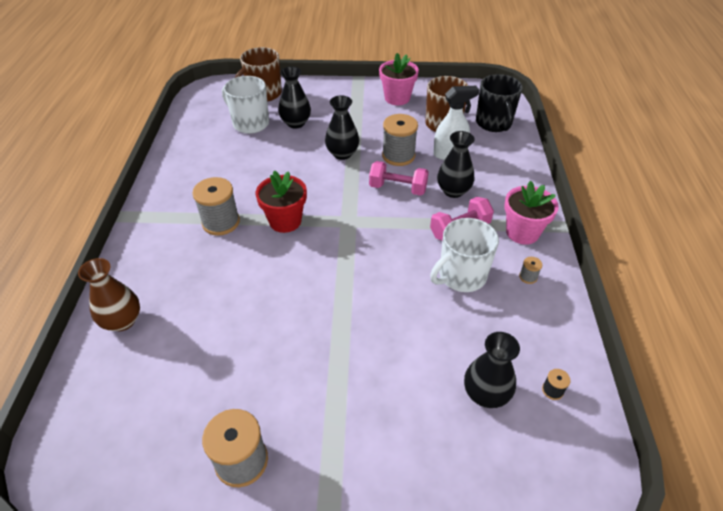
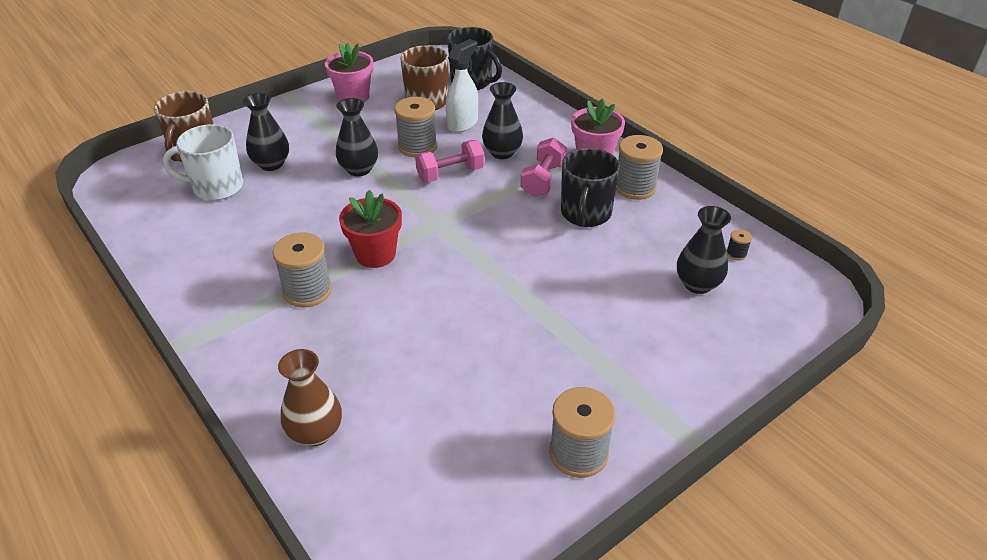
camera: 40 degrees left, 5 degrees down
white mug [430,218,499,292] -> black mug [561,148,620,227]
grey spool [519,257,542,284] -> grey spool [616,135,663,200], size x2.26

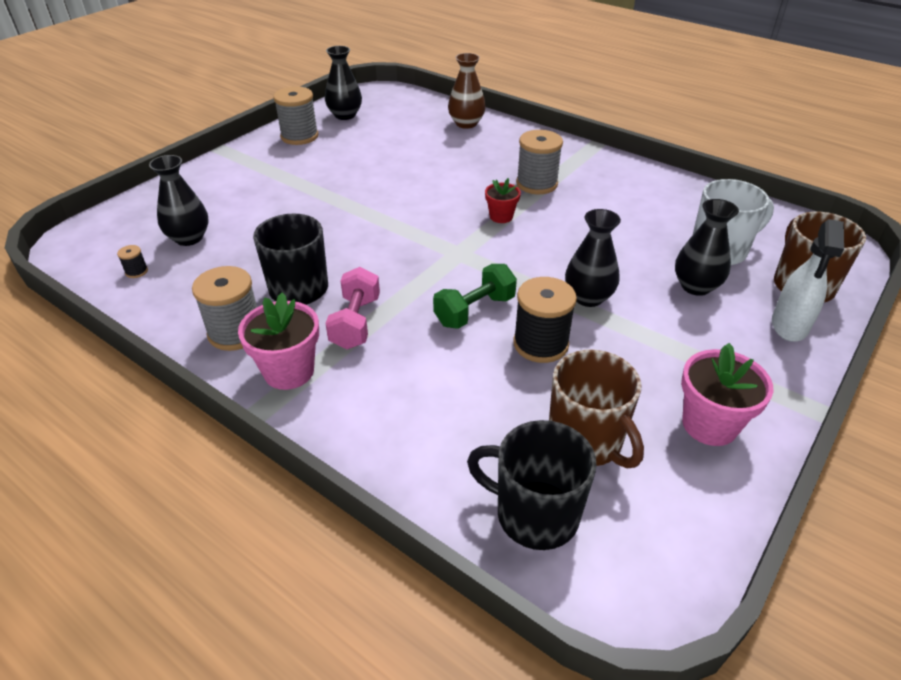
camera: 165 degrees right, 0 degrees up
red flower pot [339,190,402,268] -> red flower pot [485,178,521,223], size x0.61
grey spool [394,97,437,157] -> black spool [513,277,577,363]
pink dumbbell [415,140,485,182] -> green dumbbell [433,264,517,329]
white spray bottle [446,39,478,133] -> white spray bottle moved to [772,219,844,342]
black vase [482,82,523,159] -> black vase moved to [325,46,362,120]

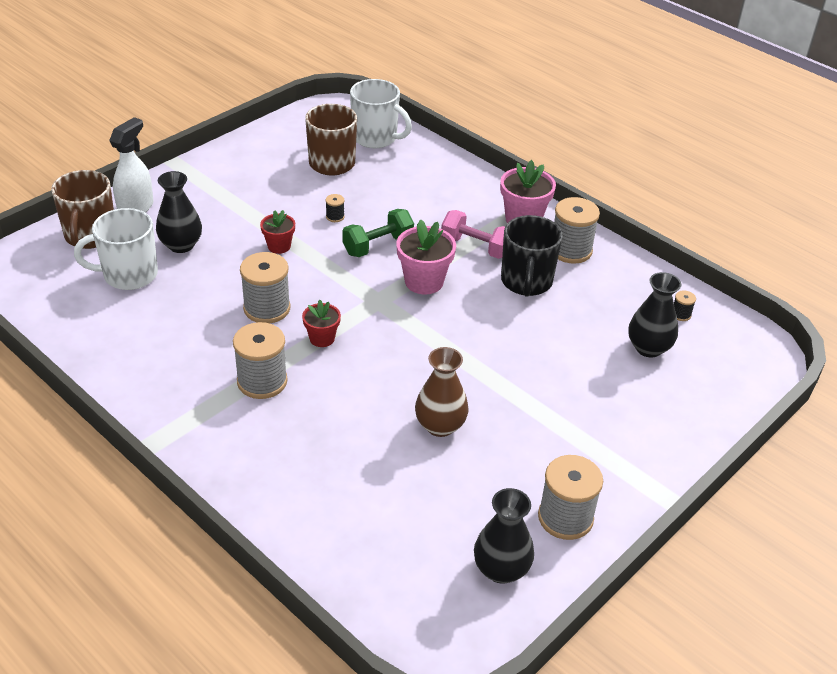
camera: 175 degrees left, 0 degrees up
pink dumbbell [325,267,380,349] -> pink dumbbell turned 75 degrees counterclockwise [441,210,505,259]
brown vase [448,53,486,129] -> brown vase moved to [415,347,469,437]
black mug [467,420,597,550] -> white mug [350,79,412,148]
black spool [513,277,577,363] -> black spool [326,194,345,222], size x0.44
black vase [565,209,621,307] -> red flower pot [260,210,295,254]
pink flower pot [681,343,773,446] -> pink flower pot moved to [397,220,456,294]
none -> grey spool [240,252,290,323]

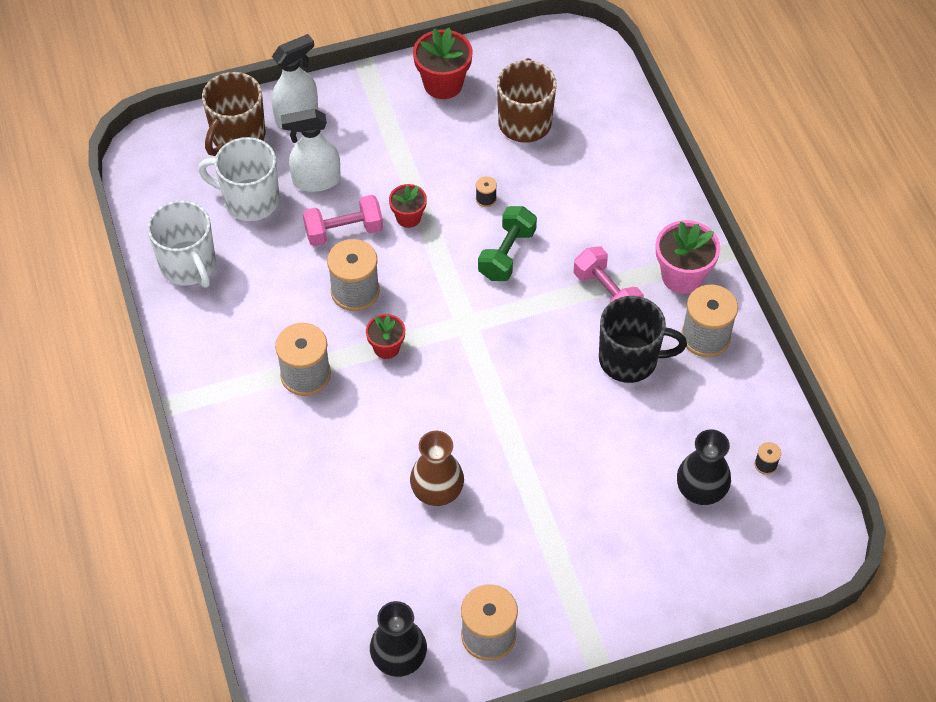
camera: 30 degrees right, 15 degrees up
black vase [156,171,202,253] -> white spray bottle [281,109,341,192]
green dumbbell [342,209,414,257] -> green dumbbell turned 60 degrees counterclockwise [478,206,537,281]
white mug [350,79,412,148] -> white mug moved to [147,200,216,288]
pink flower pot [397,220,456,294] -> none
black mug [501,215,563,297] -> black mug turned 120 degrees counterclockwise [599,296,687,383]
none -> pink dumbbell [303,195,383,246]
none -> red flower pot [413,28,473,99]

